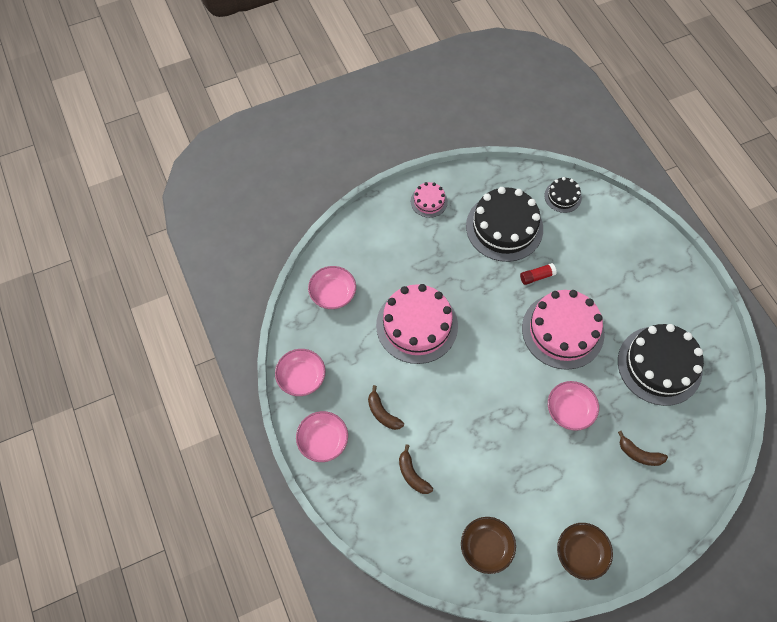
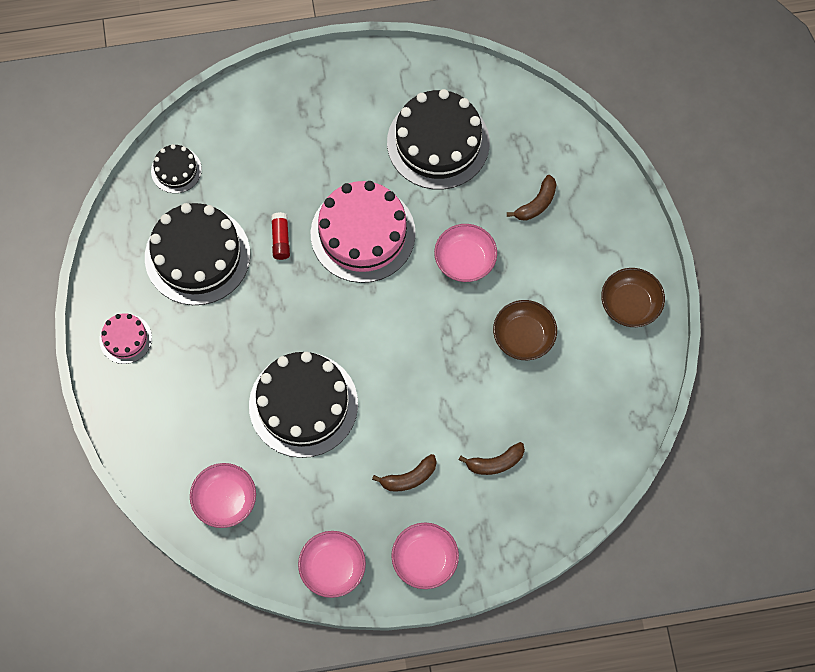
camera: 75 degrees left, 5 degrees up
pink cake [376,284,458,364] -> black cake [249,352,358,458]
brown bowl [461,517,516,574] -> brown bowl moved to [493,300,557,360]

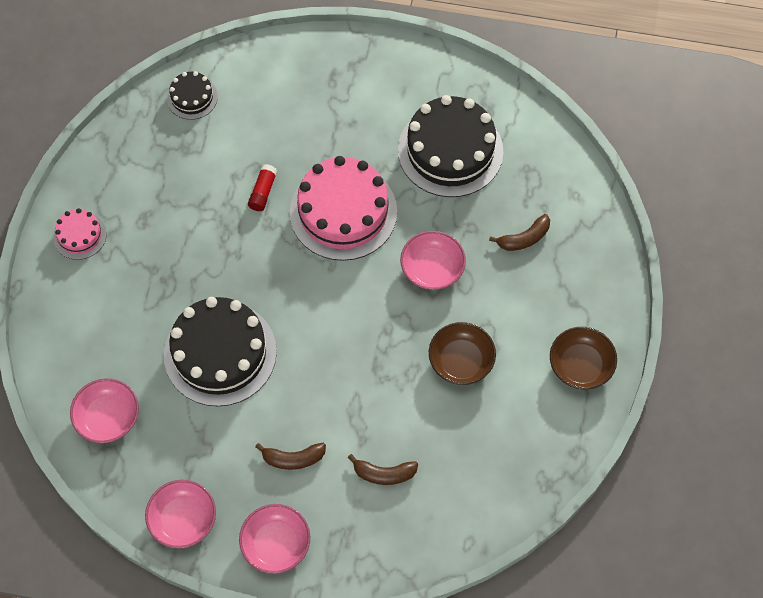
camera: 20 degrees right, 5 degrees down
black cake [145,203,250,305] -> none

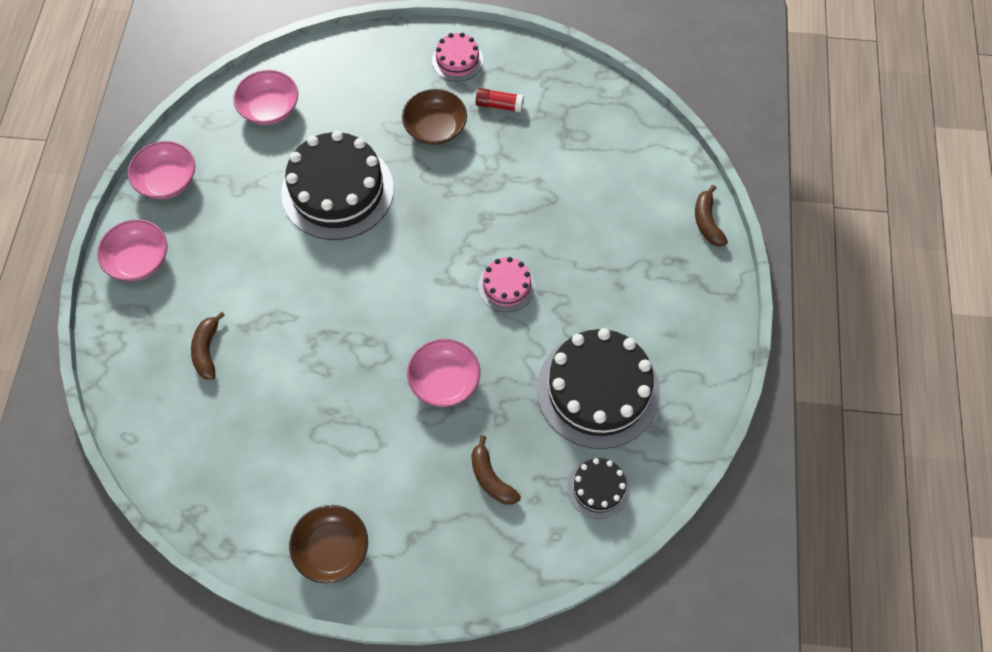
camera: 85 degrees right, 0 degrees up
black cake [167,71,218,120] -> black cake moved to [567,458,630,519]
red glue stick [248,164,277,211] -> red glue stick moved to [476,88,524,112]
brown banana [255,443,326,470] -> brown banana moved to [695,185,728,246]
pink cake [290,156,397,261] -> pink cake [478,257,535,312], size x0.49
brown bowl [429,322,496,385] -> brown bowl moved to [402,89,467,145]

